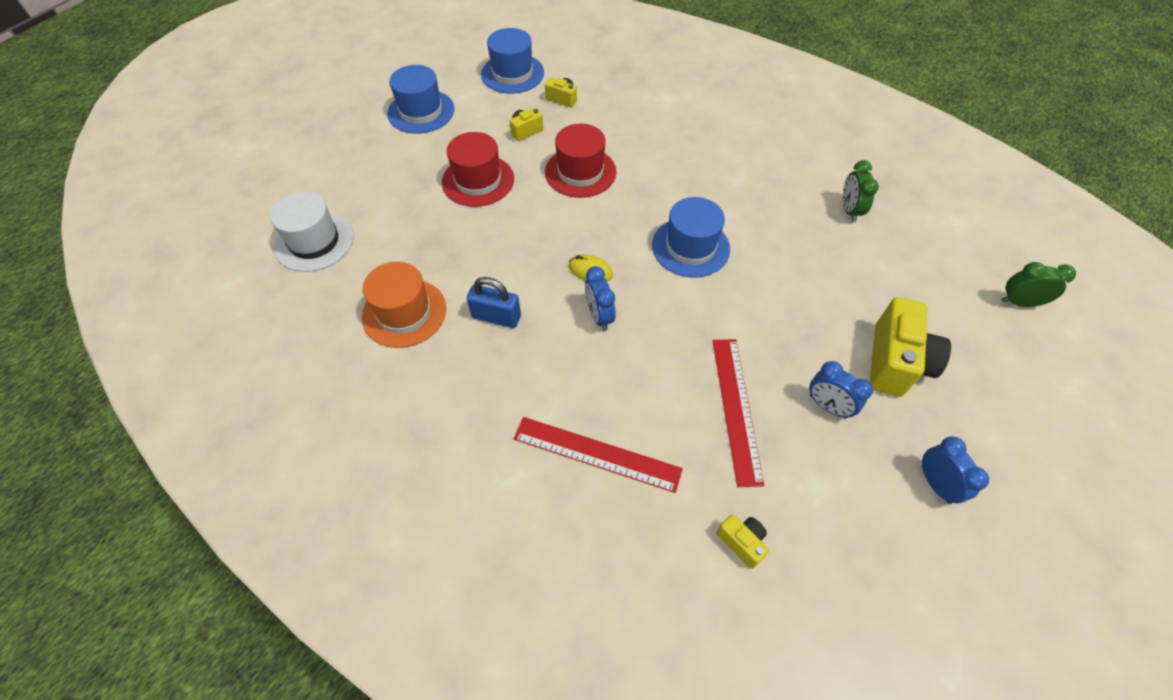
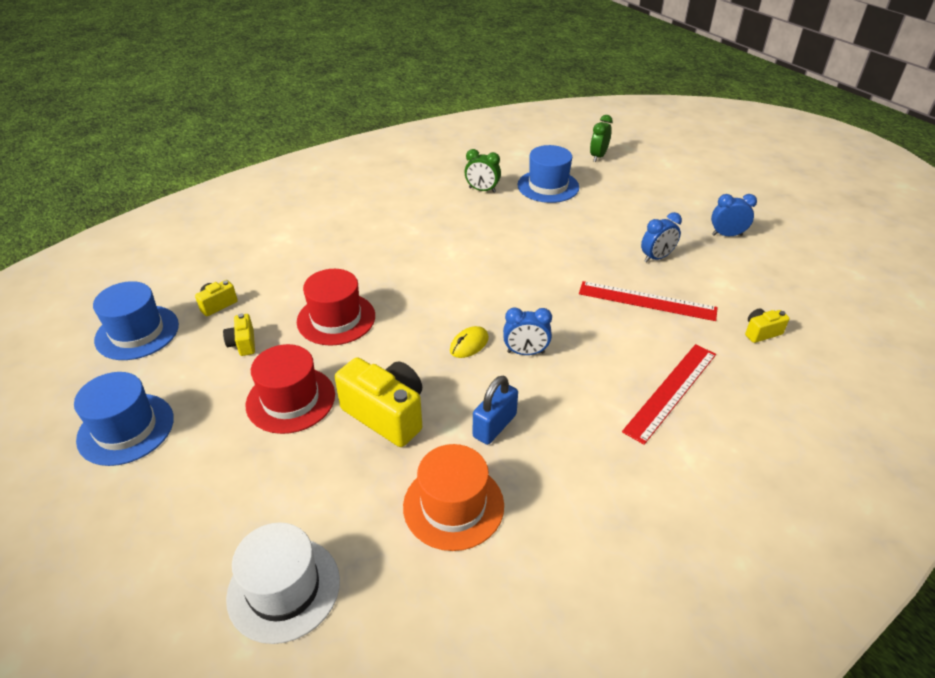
camera: 70 degrees left, 15 degrees down
blue hat [652,197,730,278] -> blue hat moved to [517,145,579,203]
yellow camera [870,297,951,397] -> yellow camera moved to [335,357,422,447]

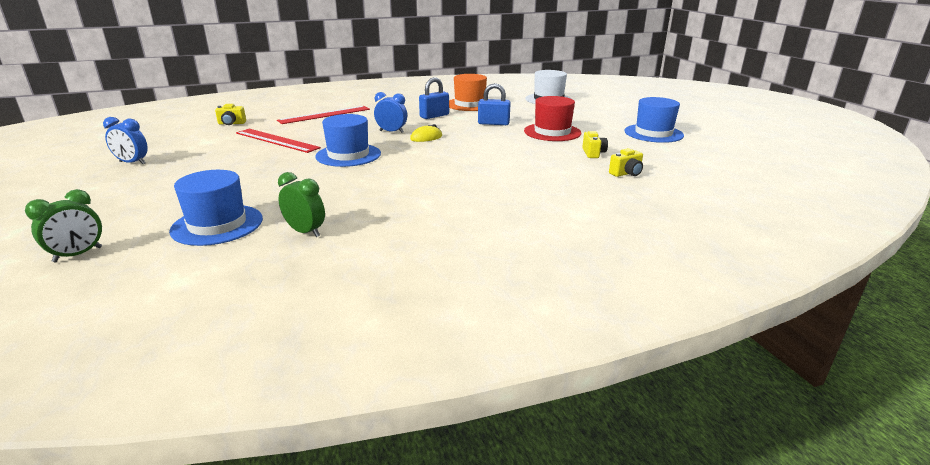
camera: 165 degrees left, 15 degrees down
blue hat [93,281,179,360] -> blue hat moved to [315,114,381,167]
red hat [297,269,375,346] -> none
yellow camera [335,357,422,447] -> blue padlock [478,83,511,125]
blue clock [641,212,682,263] -> none

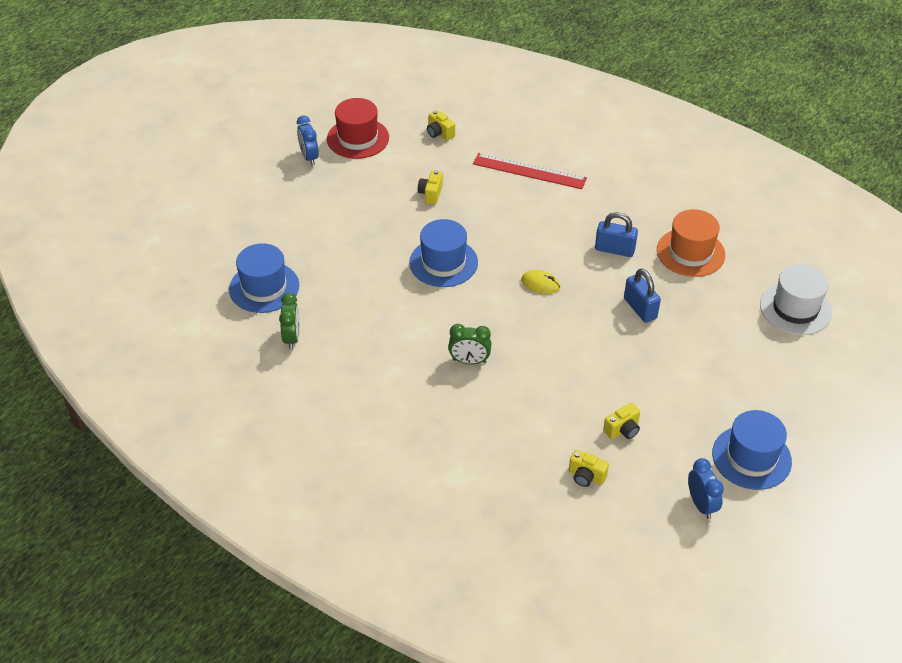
camera: 55 degrees right, 20 degrees up
green clock [25,189,102,262] -> green clock moved to [448,324,492,364]
red ruler [236,129,321,153] -> yellow camera [418,170,443,204]
blue clock [374,92,407,133] -> blue clock moved to [688,458,724,519]
red hat [524,96,581,141] -> red hat moved to [327,98,389,159]

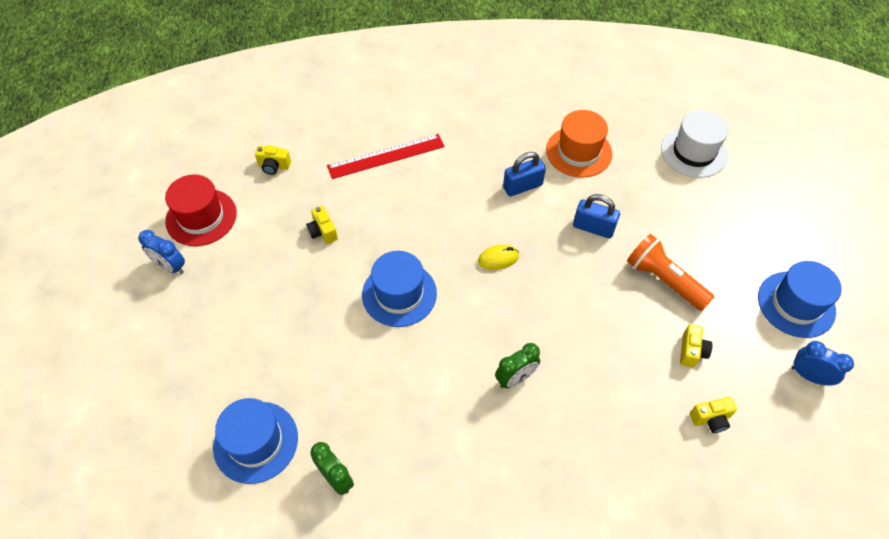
camera: 40 degrees left, 10 degrees up
none -> orange flashlight [627,234,714,311]

